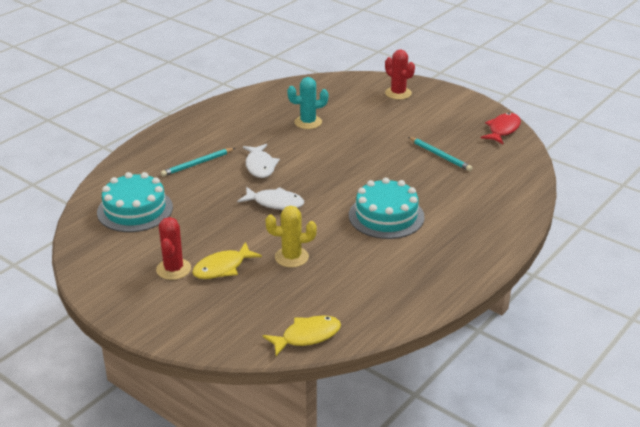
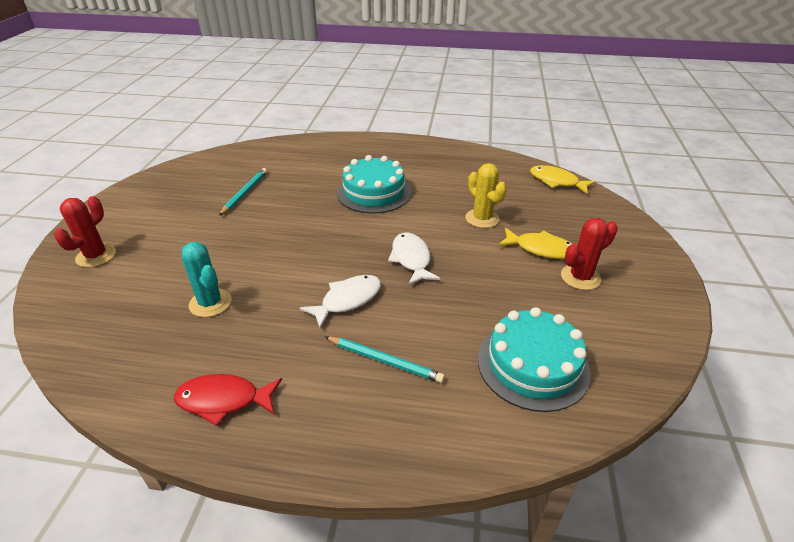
camera: 120 degrees left, 5 degrees up
red fish [481,113,521,144] -> red fish moved to [174,374,282,426]

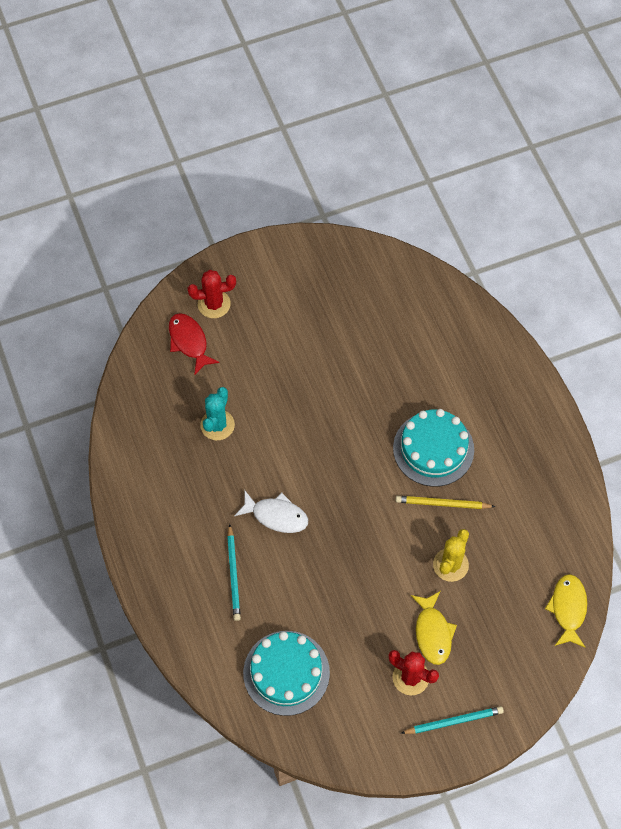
camera: 60 degrees right, 25 degrees up
red fish [174,374,282,426] -> red fish moved to [169,313,220,375]
turquoise pencil [219,168,267,216] -> turquoise pencil moved to [401,706,504,734]
white fish [388,233,441,285] -> none
none -> yellow pencil [396,496,496,509]

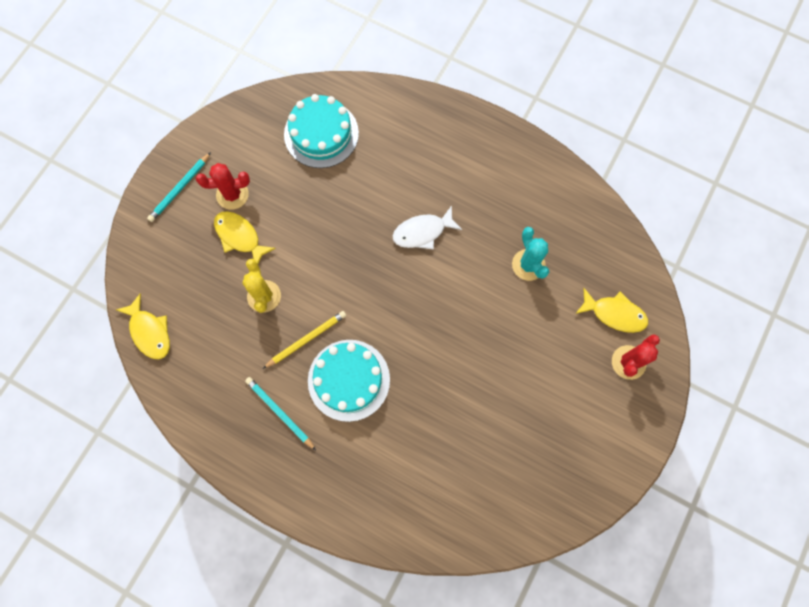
camera: 140 degrees right, 10 degrees up
red fish [169,313,220,375] -> yellow fish [575,288,648,333]
turquoise pencil [227,524,241,621] -> turquoise pencil moved to [245,377,316,450]

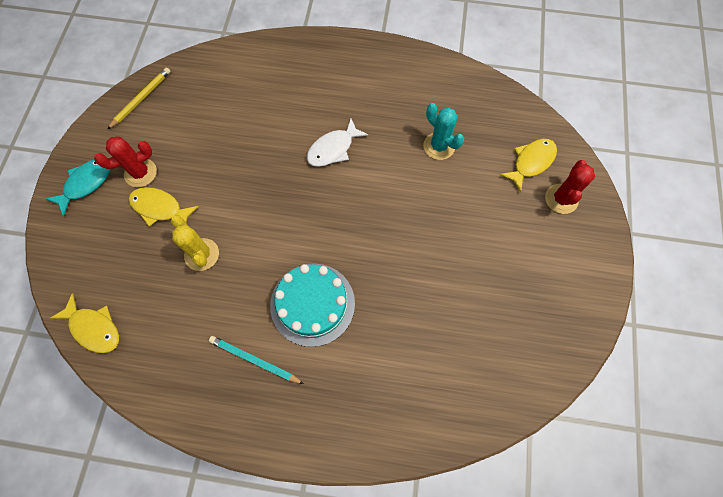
camera: 20 degrees left, 5 degrees down
turquoise pencil [147,152,211,222] -> turquoise fish [46,160,110,216]
yellow pencil [263,311,346,369] -> yellow pencil moved to [107,67,171,130]
turquoise cake [284,94,359,168] -> none
yellow fish [575,288,648,333] -> yellow fish turned 45 degrees counterclockwise [499,139,557,192]

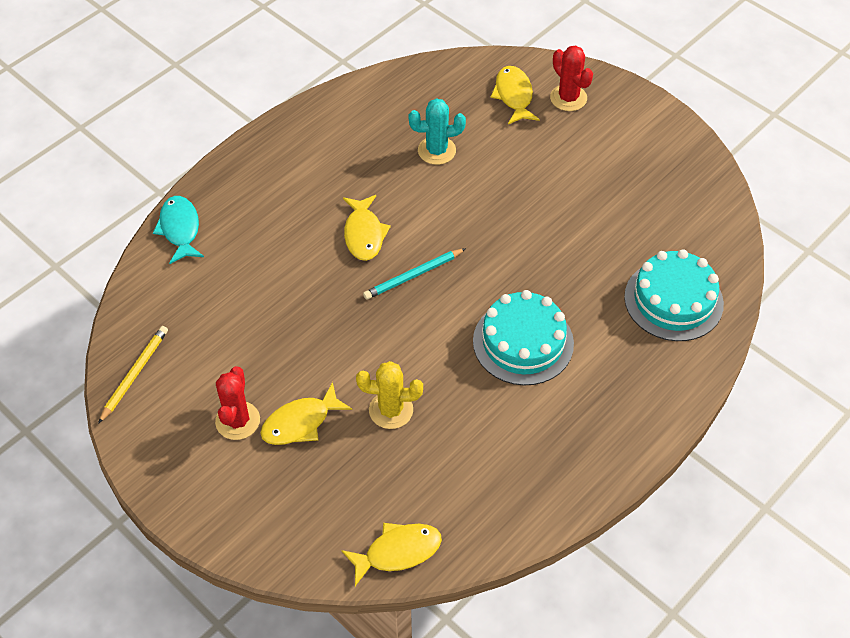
camera: 55 degrees left, 15 degrees down
turquoise fish [46,160,110,216] -> turquoise fish moved to [153,196,204,264]
yellow pencil [107,67,171,130] -> yellow pencil turned 45 degrees clockwise [98,326,168,424]
turquoise pencil [209,336,304,384] -> turquoise pencil moved to [363,248,466,300]
white fish [307,119,368,167] -> yellow fish [343,195,391,261]
none -> turquoise cake [624,249,724,341]

